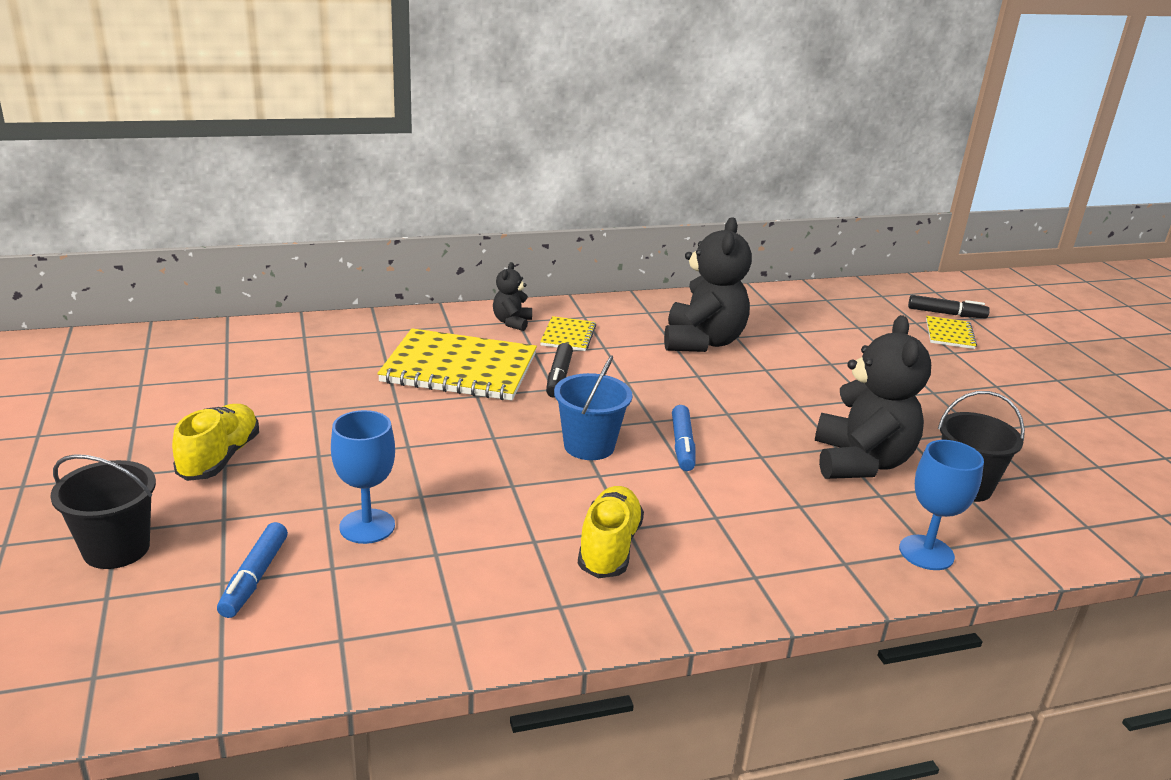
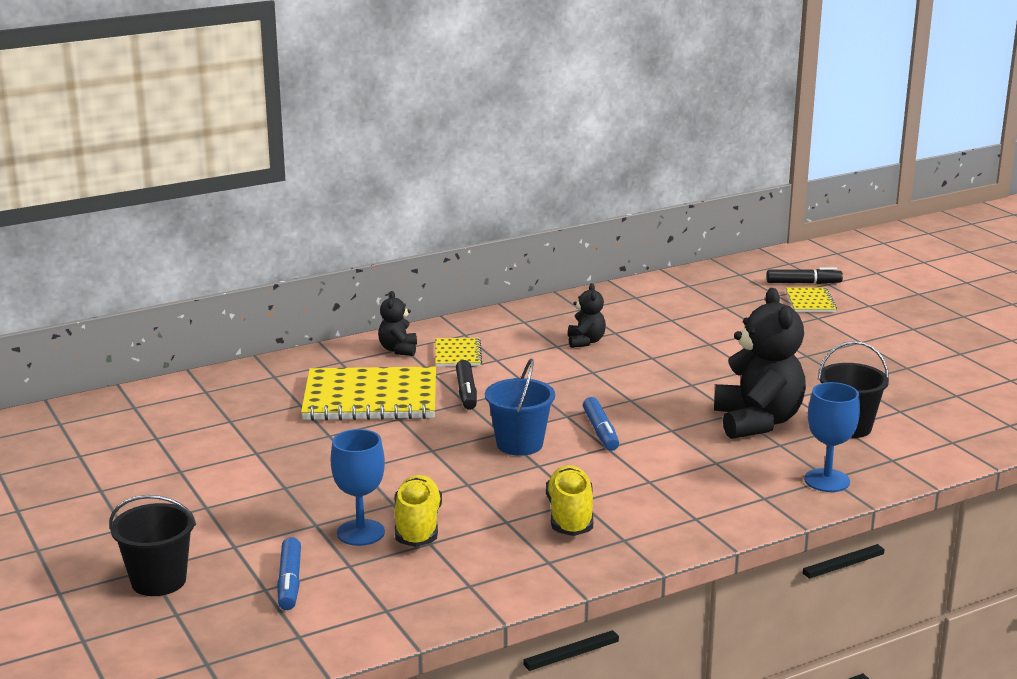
camera: 10 degrees left, 5 degrees down
yellow shoe [172,404,259,481] -> yellow shoe moved to [395,475,442,547]
black teddy bear [664,217,752,352] -> black teddy bear [568,283,606,348], size x0.49

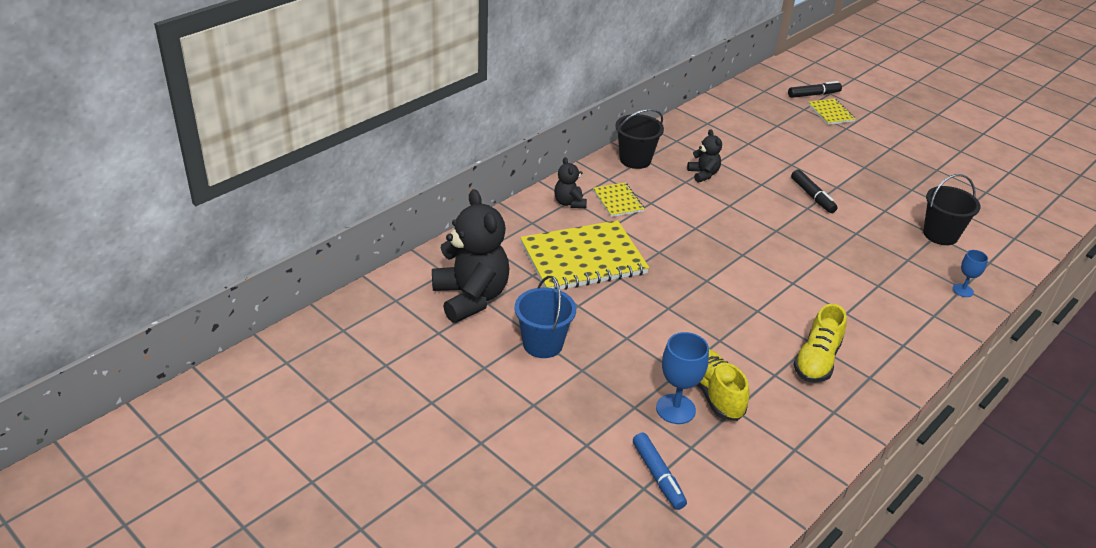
camera: 20 degrees left, 15 degrees up
black bucket [109,495,196,596] -> black bucket moved to [615,109,664,169]
black marker [456,360,477,410] -> black marker moved to [791,169,837,213]
blue bucket [485,359,555,456] -> blue bucket moved to [514,276,576,358]
yellow shoe [546,465,593,536] -> yellow shoe turned 135 degrees counterclockwise [794,304,847,383]
blue marker [583,397,619,451] -> none
black teddy bear [714,288,806,439] -> black teddy bear moved to [432,189,509,323]
blue goblet [804,382,860,492] -> blue goblet [953,250,988,297], size x0.60

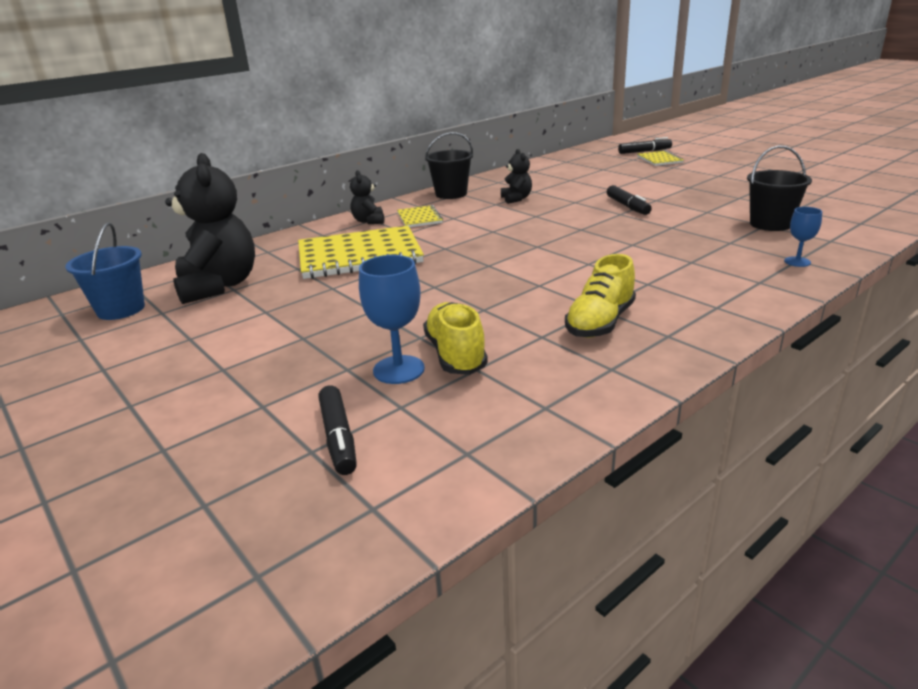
camera: 10 degrees right, 10 degrees down
blue bucket [514,276,576,358] -> blue bucket moved to [65,222,145,320]
blue marker [633,433,687,510] -> black marker [318,385,357,475]

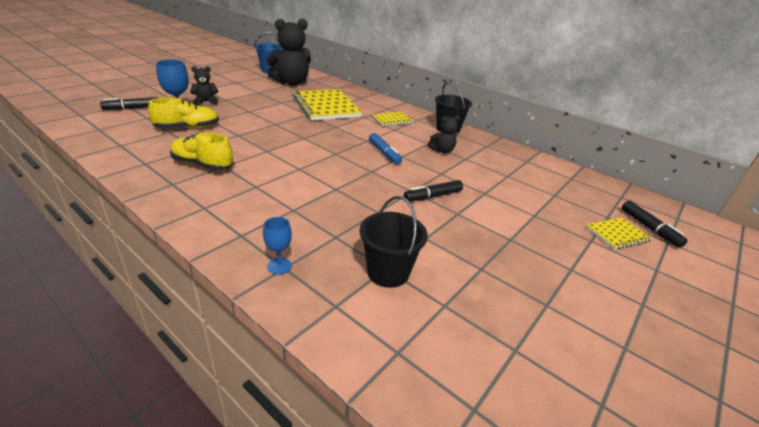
camera: 75 degrees right, 5 degrees up
black teddy bear [350,170,384,224] -> black teddy bear moved to [190,66,218,106]
none -> blue marker [369,133,402,164]

